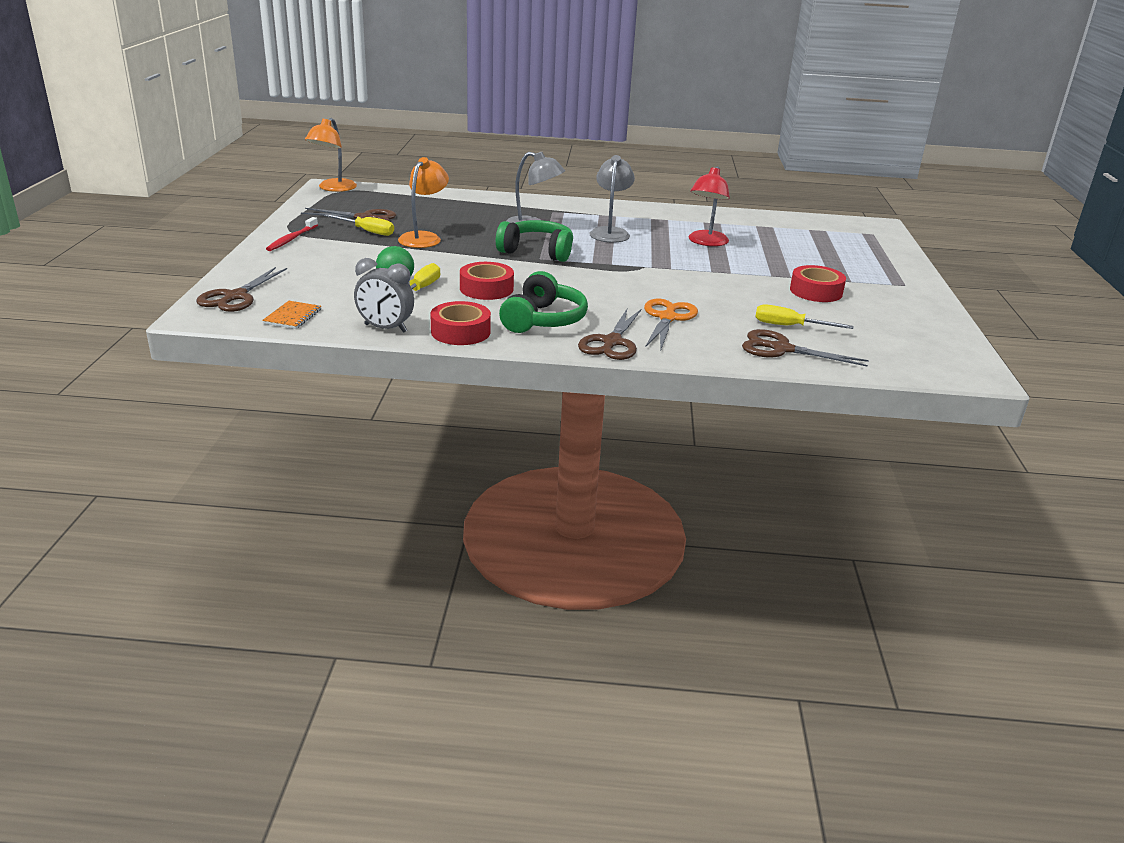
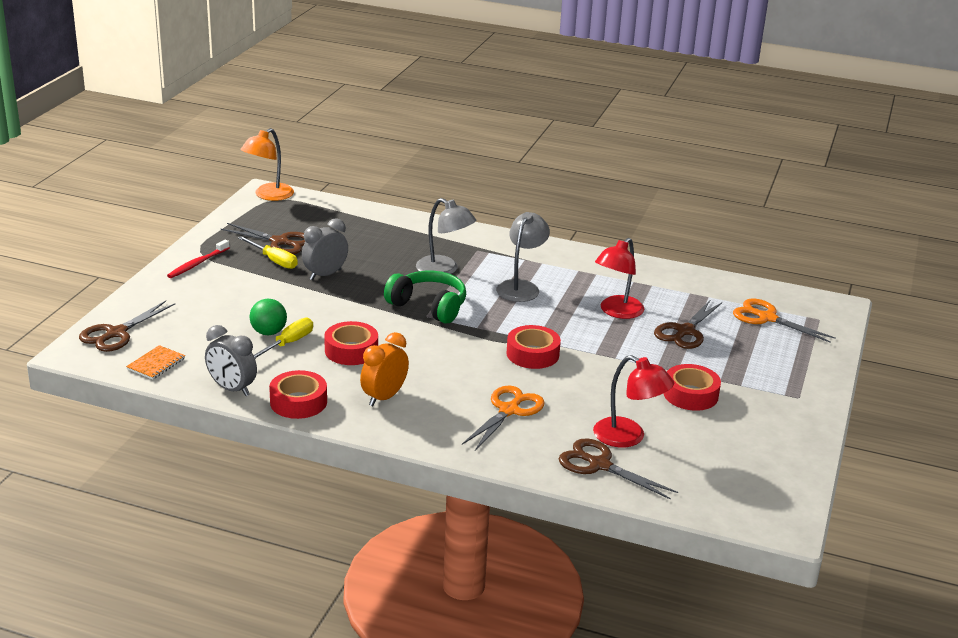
camera: 15 degrees right, 0 degrees up
orange lamp [398,157,449,248] -> grey clock [302,218,348,280]
green headphones [499,271,588,333] -> orange clock [360,332,409,406]
brown scissors [578,309,641,360] -> brown scissors moved to [654,299,722,349]
yellow screwdriver [755,304,854,329] -> red lamp [593,355,674,448]
none -> red tape [507,325,561,369]
none -> orange scissors [733,298,836,343]

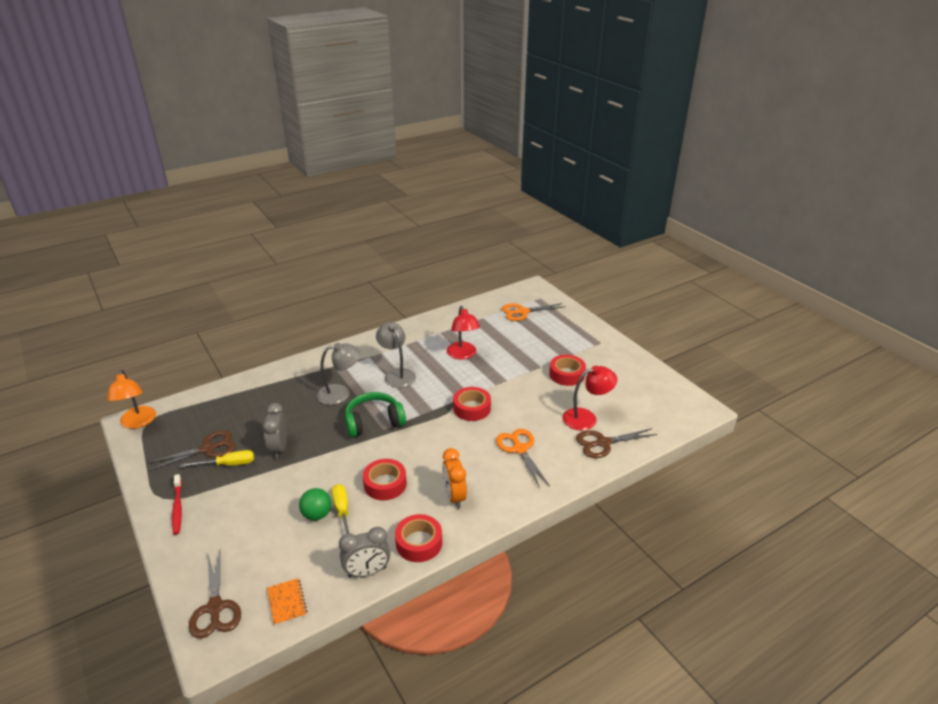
camera: 50 degrees left, 5 degrees up
brown scissors [654,299,722,349] -> none

